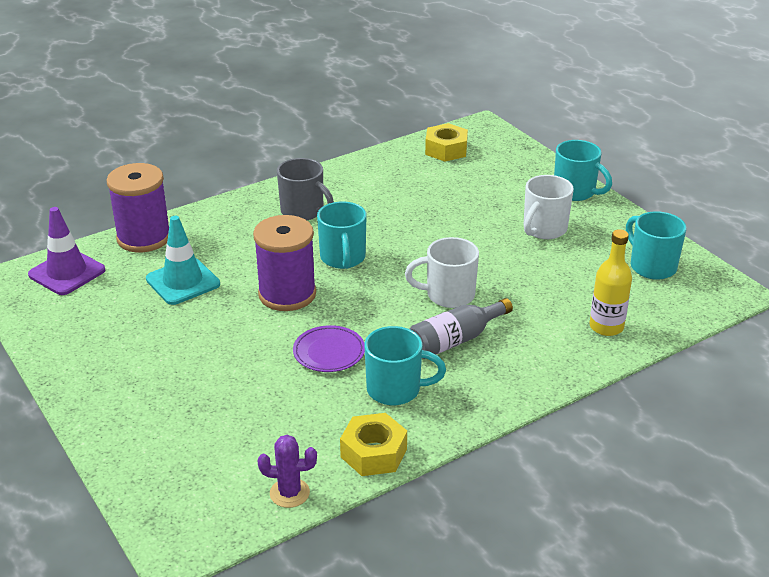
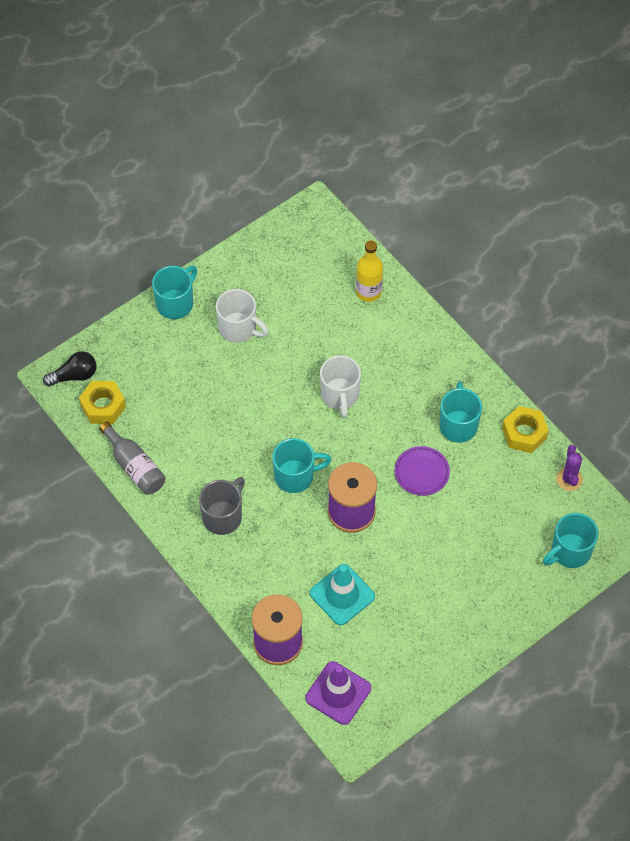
camera: 95 degrees left, 25 degrees up
grey bottle [410,298,513,359] -> grey bottle moved to [99,422,166,495]
turquoise mug [626,211,686,280] -> turquoise mug moved to [543,513,599,568]
none -> black light bulb [43,351,96,387]

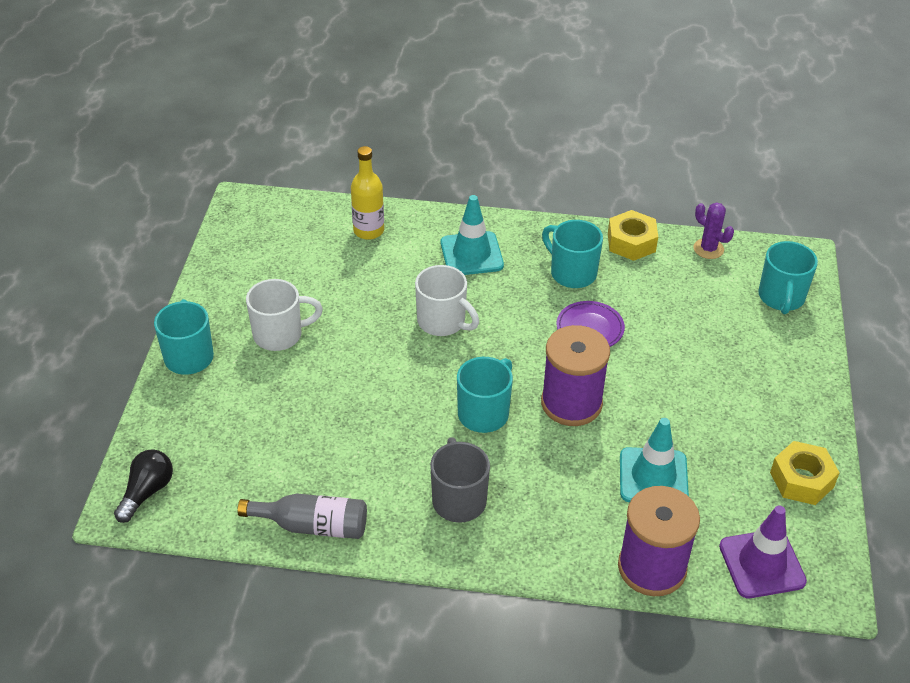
camera: 45 degrees left, 15 degrees down
yellow nut [79,381,126,424] -> yellow nut moved to [770,441,840,505]
none -> turquoise traffic cone [441,195,504,275]

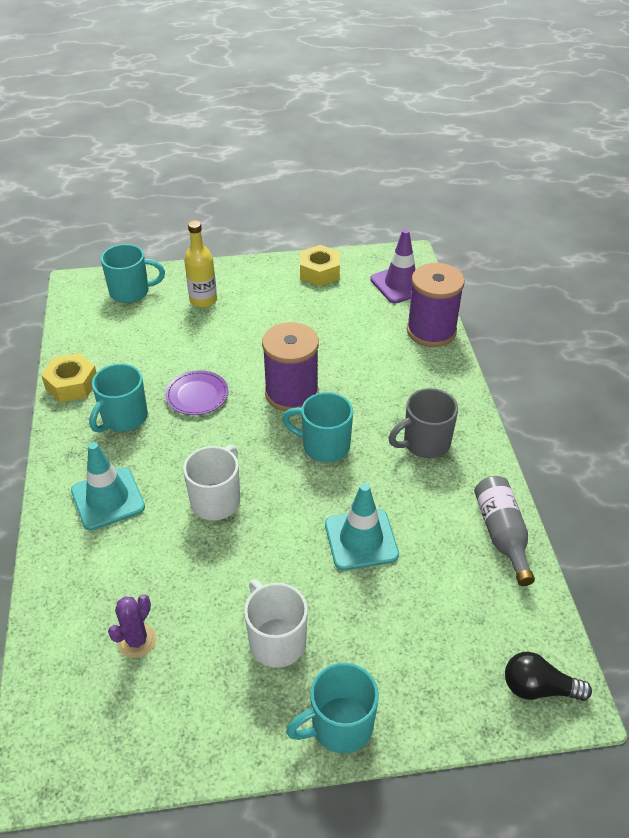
camera: 105 degrees left, 0 degrees up
yellow bottle [351,146,384,240] -> yellow bottle moved to [184,220,217,308]
turquoise traffic cone [620,418,689,502] -> turquoise traffic cone moved to [325,483,399,571]
purple cactus [694,202,734,259] -> purple cactus moved to [108,594,156,658]

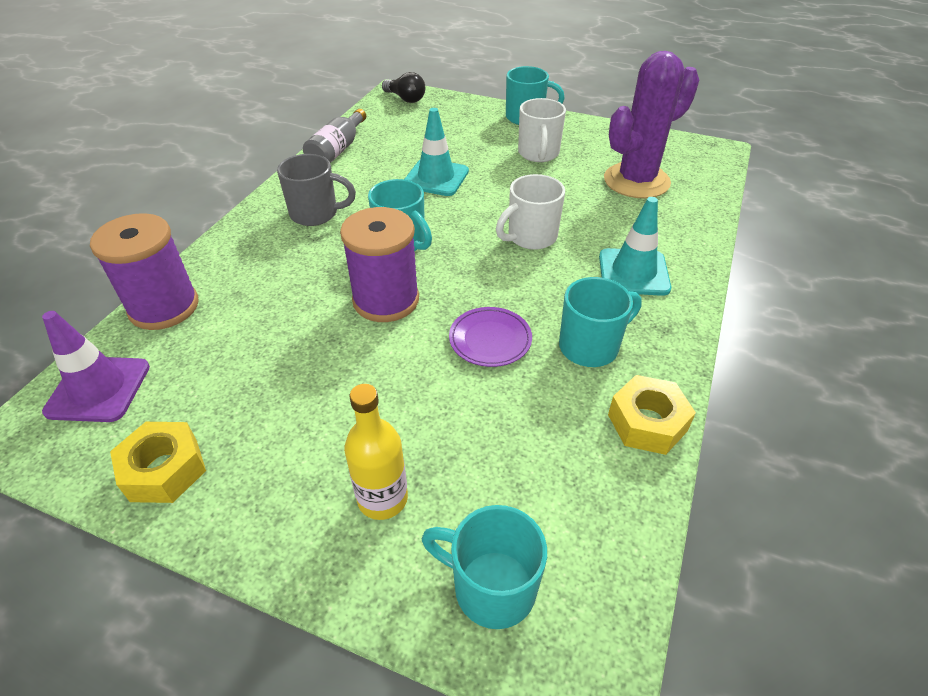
camera: 150 degrees left, 0 degrees up
purple cactus [108,594,156,658] -> purple cactus [604,51,699,198], size x2.20

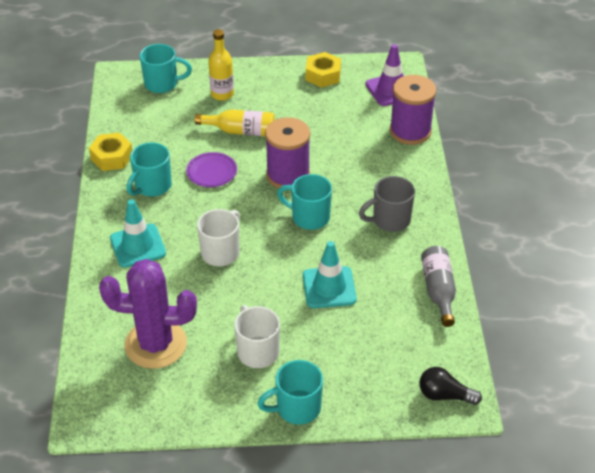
camera: 155 degrees right, 0 degrees up
purple cactus [604,51,699,198] -> purple cactus turned 60 degrees clockwise [99,259,197,369]
none -> yellow bottle [195,109,275,136]

